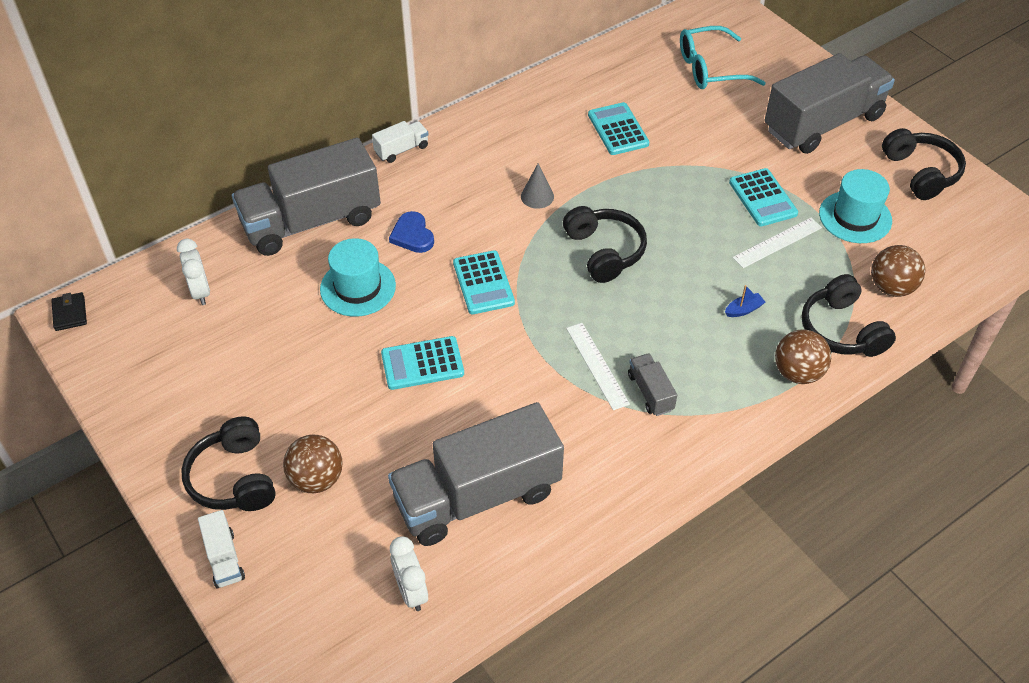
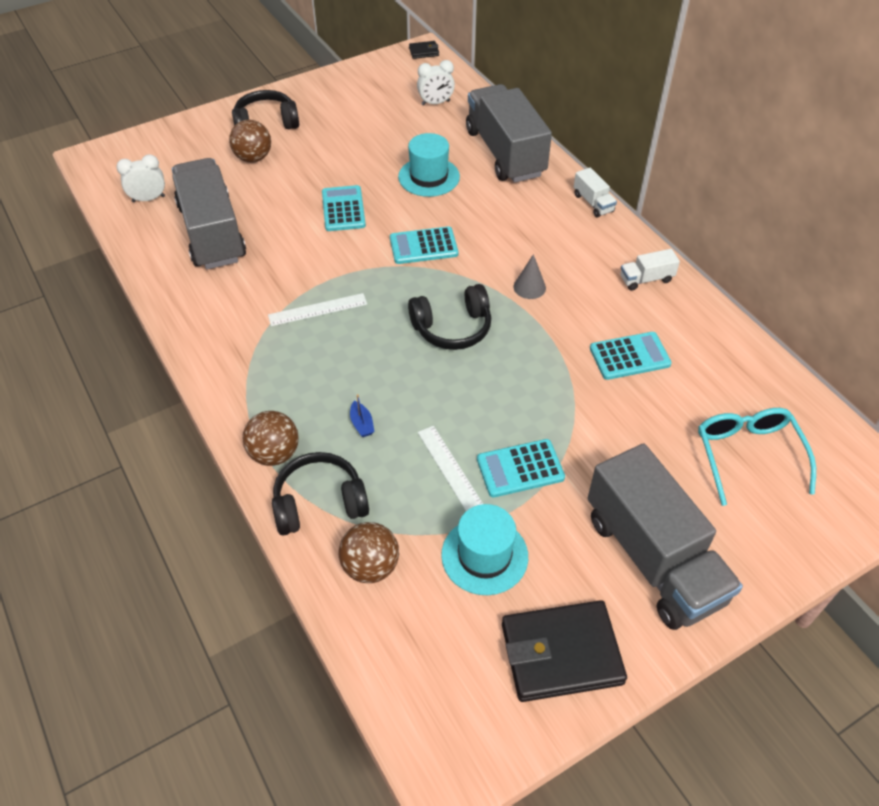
camera: 95 degrees right, 0 degrees up
white truck [198,510,245,588] -> white truck moved to [620,249,680,291]
blue heart [389,211,434,253] -> none
grey truck [628,353,677,416] -> none
black headphones [882,128,966,200] -> black wallet [502,600,627,702]

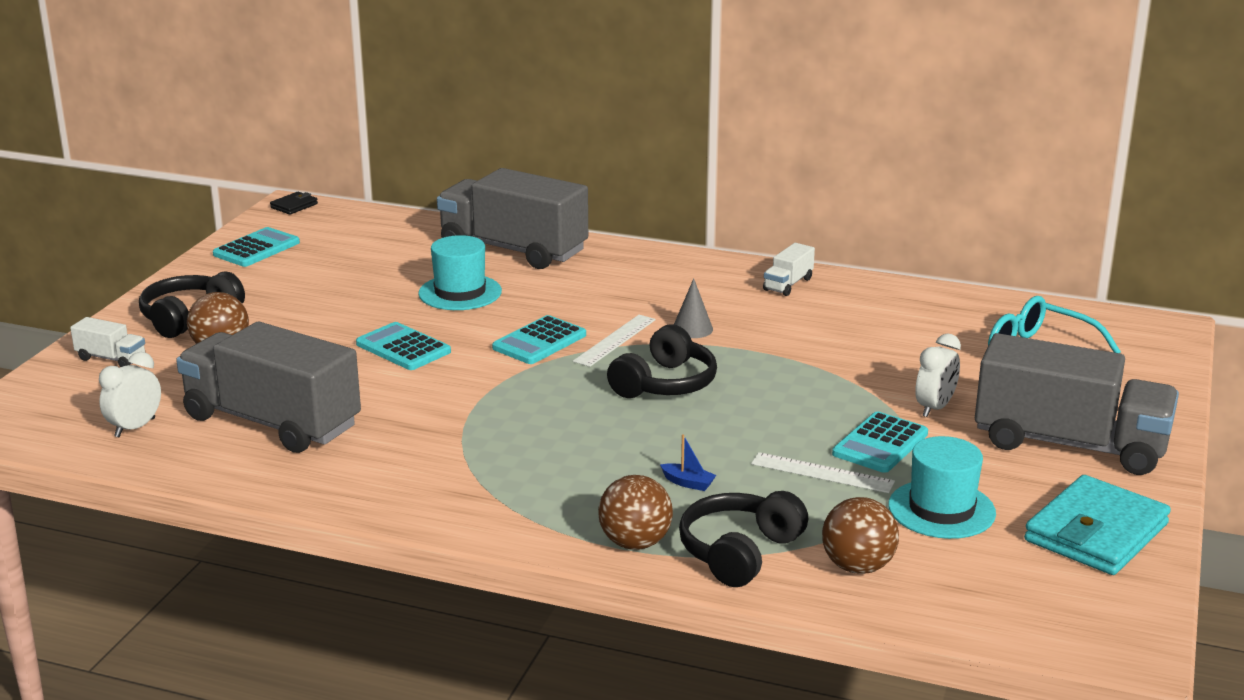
camera: 40 degrees left, 25 degrees down
white ruler [268,293,367,326] -> white ruler moved to [573,315,656,367]
white clock [417,60,455,106] -> white clock moved to [915,334,961,417]
black wallet [502,600,627,702] -> turquoise wallet [1024,475,1171,575]
white truck [574,167,617,217] -> white truck moved to [70,317,146,367]
turquoise calculator [590,332,672,380] -> turquoise calculator moved to [213,227,300,267]

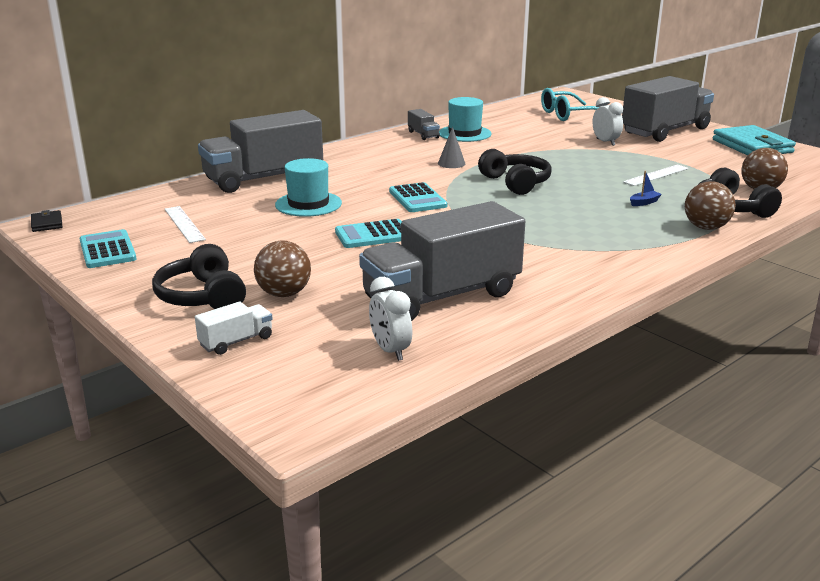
camera: 60 degrees left, 0 degrees up
white ruler [573,315,656,367] -> white ruler moved to [165,206,206,243]
white truck [763,243,815,296] -> grey truck [408,109,440,140]
turquoise calculator [832,412,928,473] -> none
turquoise hat [889,436,996,539] -> turquoise hat moved to [439,97,492,142]

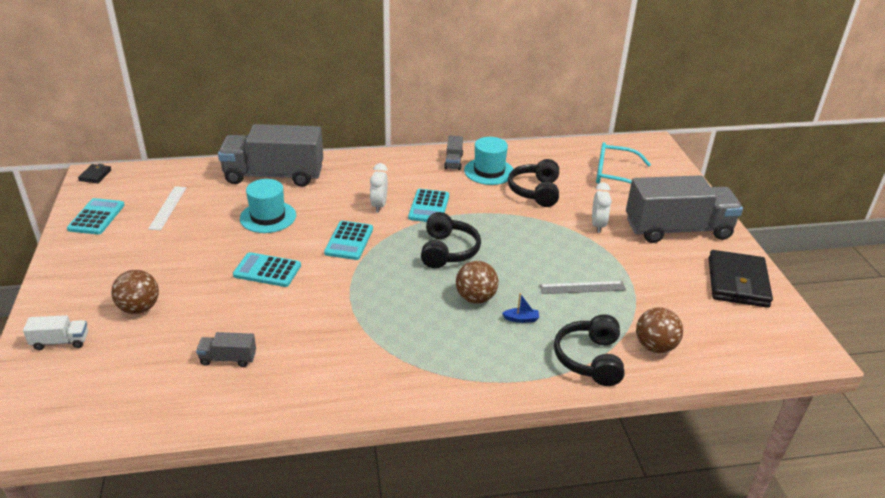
camera: 30 degrees right, 10 degrees up
black headphones [152,244,246,309] -> black headphones moved to [508,159,559,207]
grey truck [359,201,525,321] -> grey truck [196,332,256,367], size x0.42
white clock [369,277,412,361] -> white clock moved to [370,163,388,213]
grey cone [438,127,465,168] -> turquoise calculator [408,189,449,222]
white ruler [623,165,689,186] -> grey ruler [540,281,626,294]
brown ball [685,181,736,230] -> brown ball moved to [456,261,498,304]
turquoise wallet [713,125,796,155] -> black wallet [709,250,773,308]

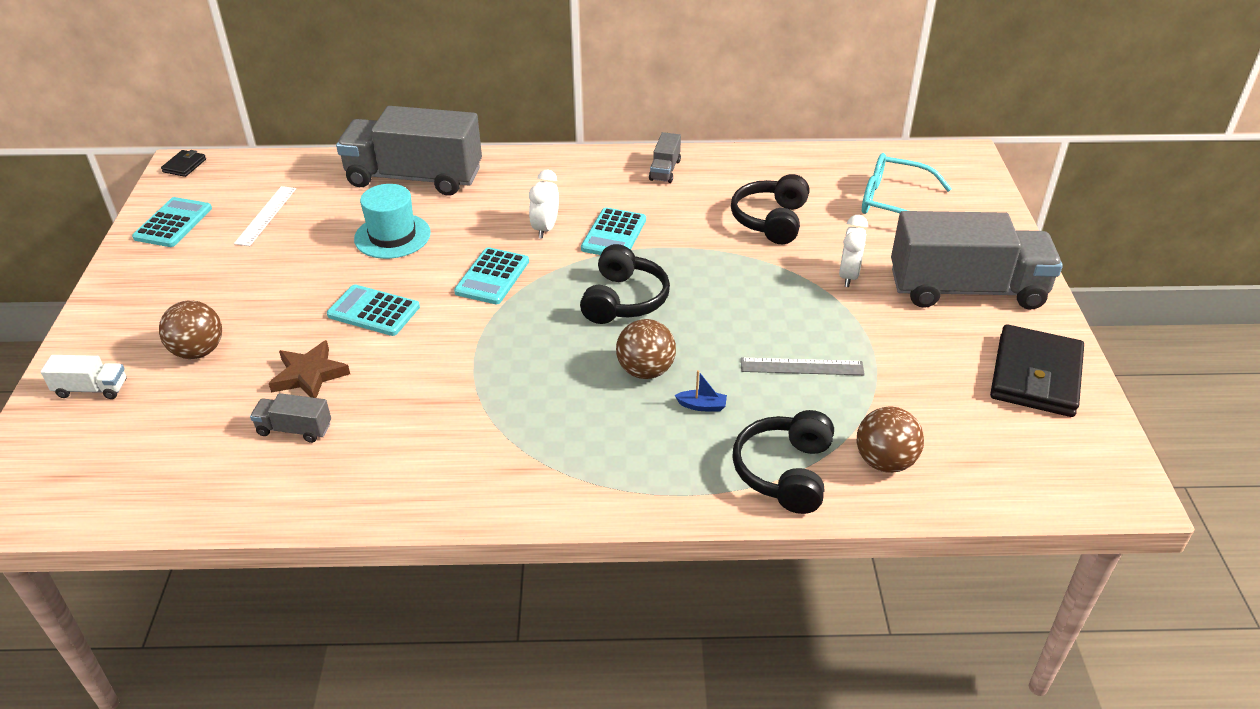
camera: 10 degrees right, 5 degrees up
turquoise hat [464,137,513,185] -> none
none -> brown star [269,340,350,398]

